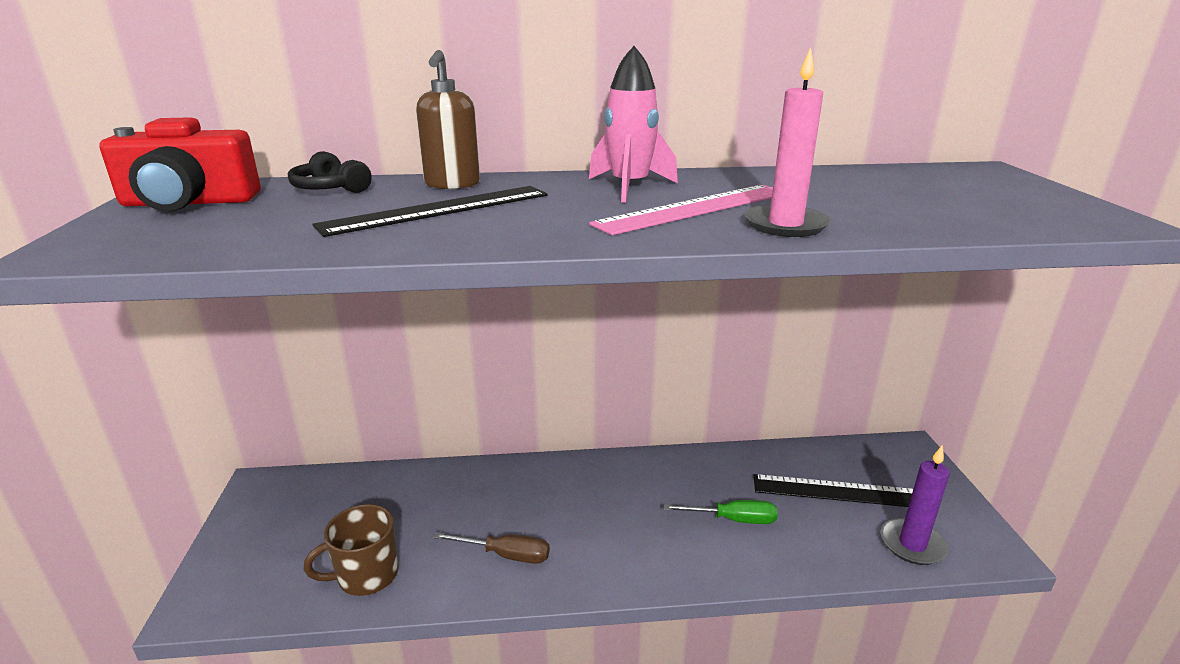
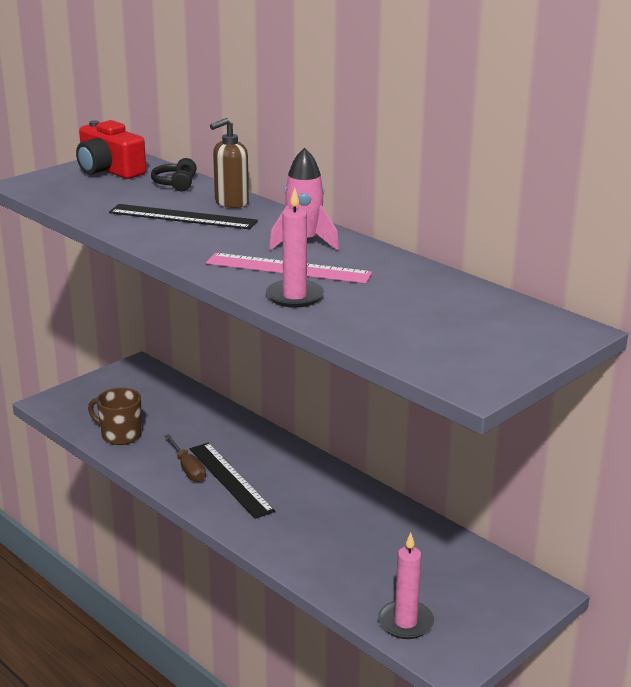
camera: 50 degrees right, 0 degrees up
green screwdriver [664,500,778,524] -> none
black ruler [753,474,913,507] -> black ruler moved to [190,443,275,519]
purple candle [881,445,950,565] -> pink candle [378,533,434,639]

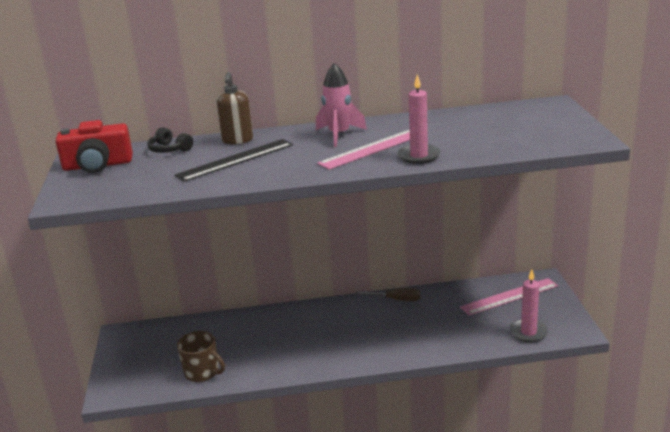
camera: 50 degrees left, 0 degrees up
brown mug [88,388,142,445] -> brown mug turned 120 degrees counterclockwise [177,331,225,382]
brown screwdriver [165,434,206,482] -> brown screwdriver moved to [355,288,421,301]
black ruler [190,443,275,519] -> none
none -> pink ruler [460,278,558,316]

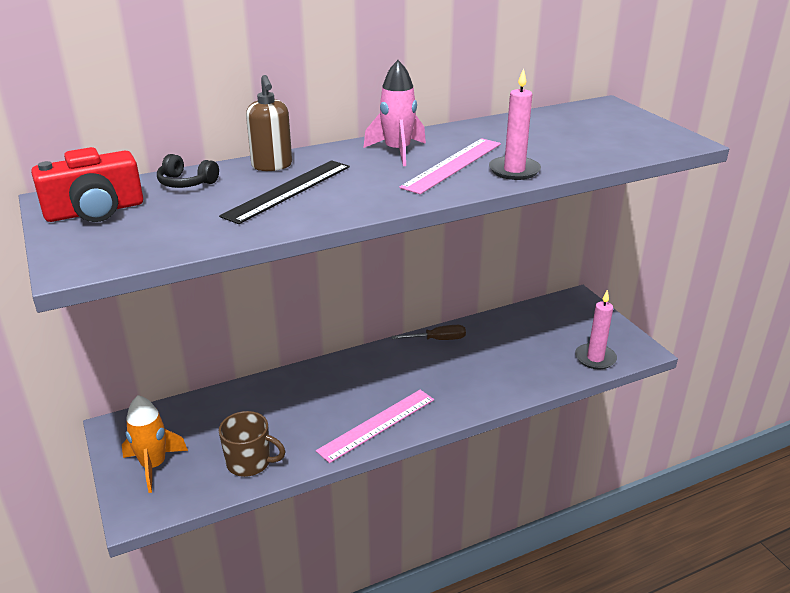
camera: 20 degrees left, 5 degrees up
pink ruler [460,278,558,316] -> pink ruler moved to [316,390,434,463]
none -> orange rocket [122,395,188,493]

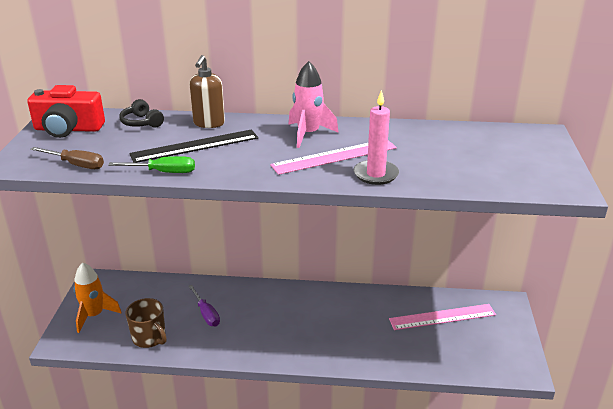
camera: 30 degrees right, 0 degrees up
pink ruler [316,390,434,463] -> pink ruler moved to [389,304,496,330]
brown screwdriver [391,325,466,340] -> brown screwdriver moved to [31,147,104,169]
pink candle [575,290,617,369] -> none
none -> green screwdriver [108,156,195,173]
none -> purple screwdriver [188,285,220,326]

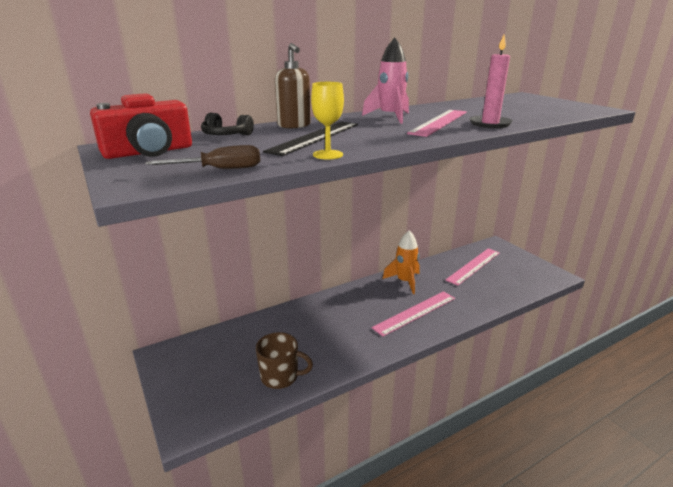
camera: 35 degrees left, 5 degrees down
orange rocket [74,263,122,333] -> orange rocket moved to [383,231,420,294]
green screwdriver [108,156,195,173] -> yellow goblet [311,82,344,160]
purple screwdriver [188,285,220,326] -> none
none -> pink ruler [372,291,455,337]

